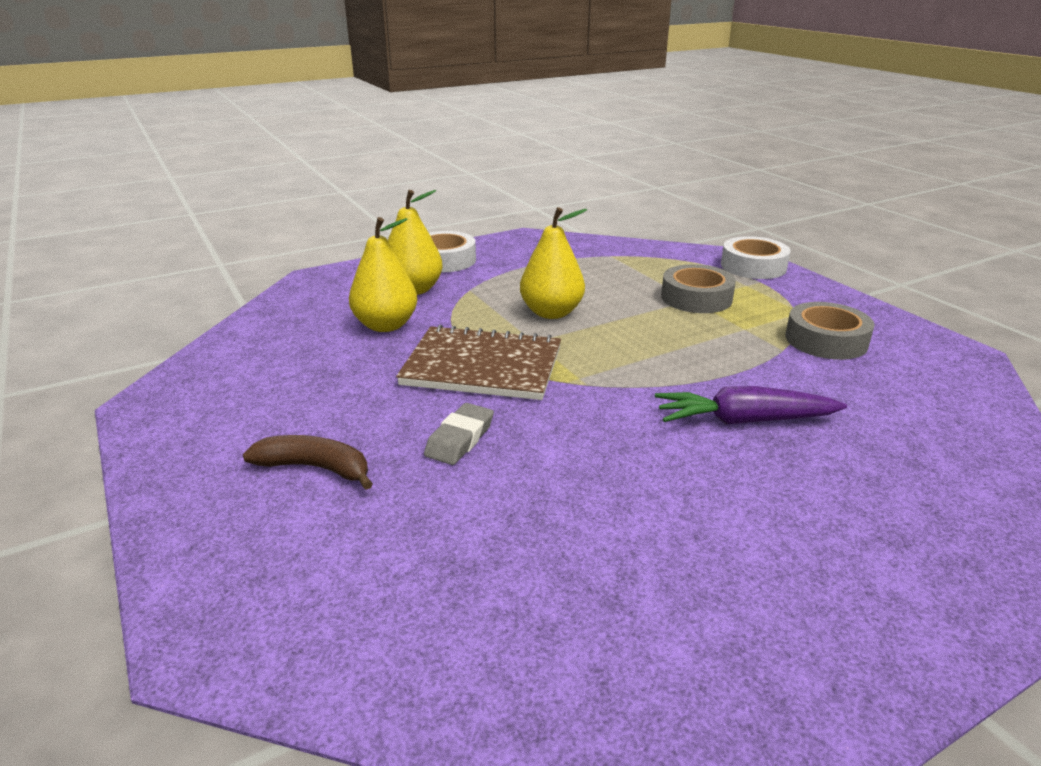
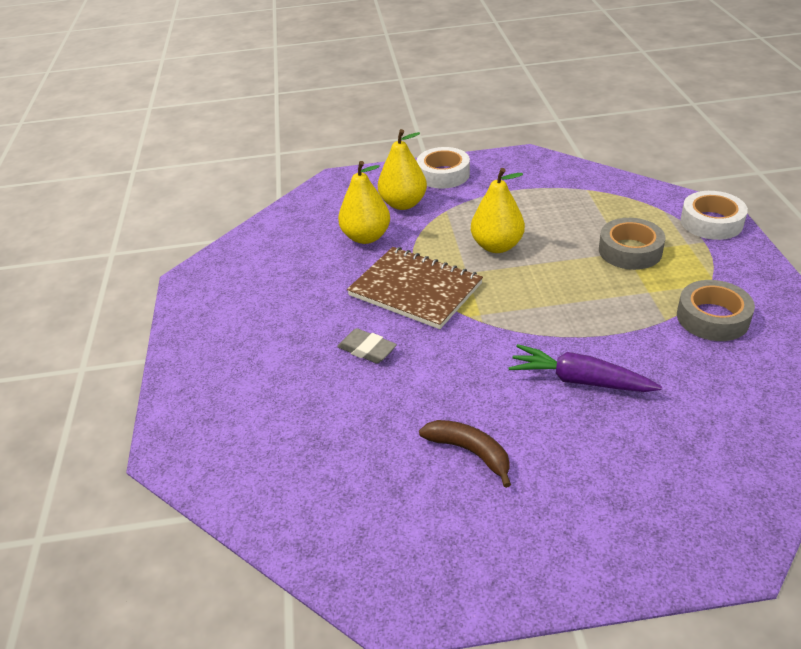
camera: 25 degrees right, 10 degrees up
brown banana [243,435,373,490] -> brown banana moved to [419,420,511,488]
grey eraser [424,403,494,465] -> grey eraser turned 75 degrees clockwise [337,328,397,363]

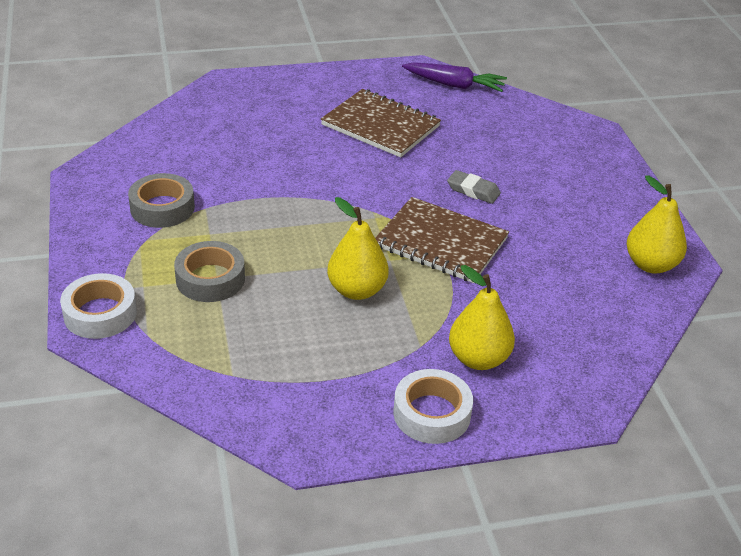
camera: 170 degrees right, 0 degrees up
yellow pear [338,161,390,244] -> yellow pear moved to [627,175,687,273]
brown banana [419,420,511,488] -> brown notebook [321,89,441,157]
purple carrot [508,344,662,392] -> purple carrot moved to [402,62,507,92]

